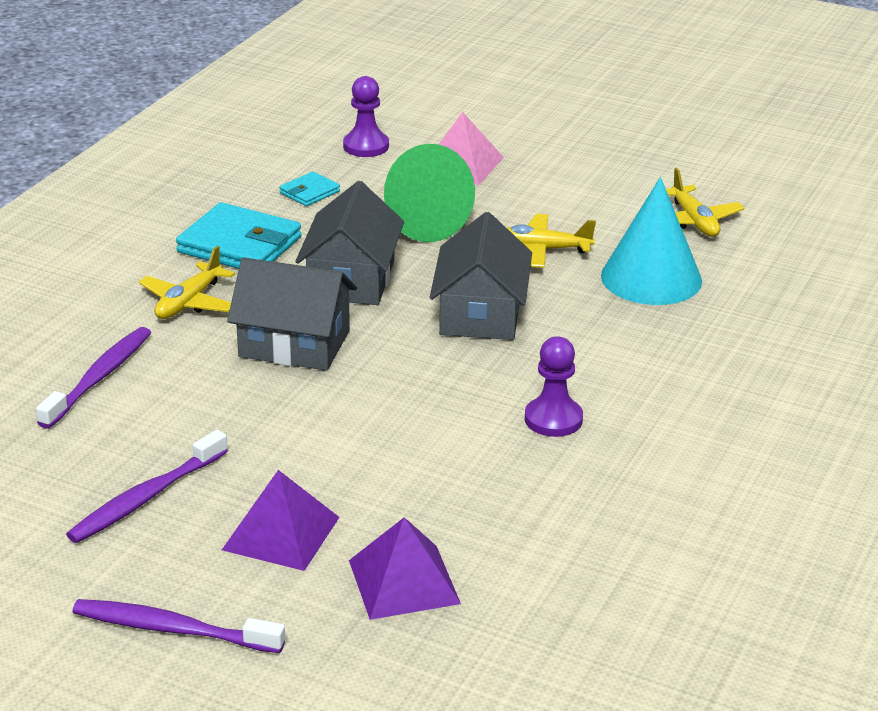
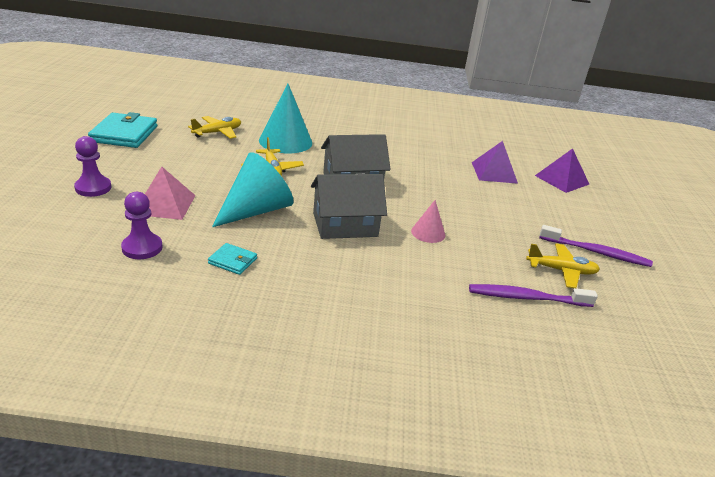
camera: 115 degrees left, 0 degrees up
purple toothbrush [73,599,285,653] -> none
yellow plane [139,246,235,319] -> yellow plane moved to [526,244,600,288]
turquoise wallet [176,202,301,269] -> turquoise wallet moved to [88,112,157,148]
purple pyramid [222,470,339,571] -> purple pyramid moved to [472,141,518,184]
grey house [227,257,357,371] -> pink cone [411,200,445,243]
green cone [384,144,475,242] -> turquoise cone [212,152,294,227]
purple pawn [525,336,583,437] -> purple pawn moved to [74,136,111,197]

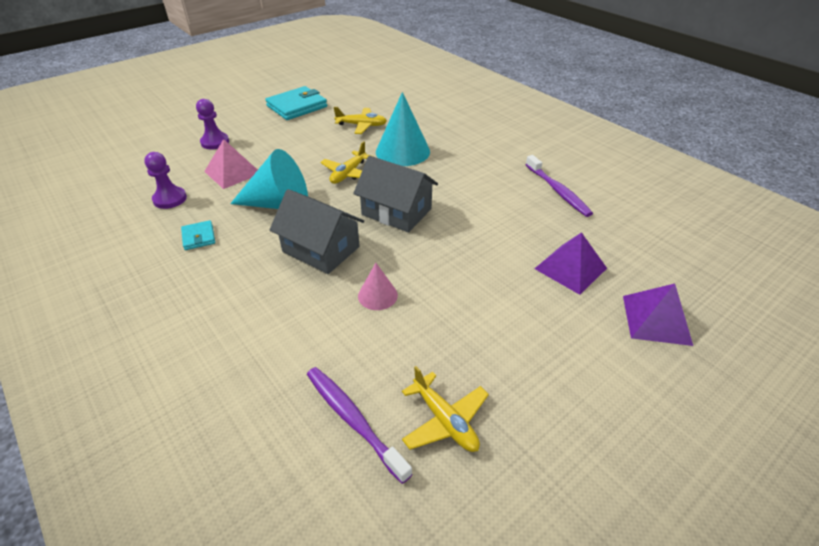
camera: 50 degrees right, 10 degrees up
purple toothbrush [539,225,653,267] -> purple toothbrush moved to [525,155,593,217]

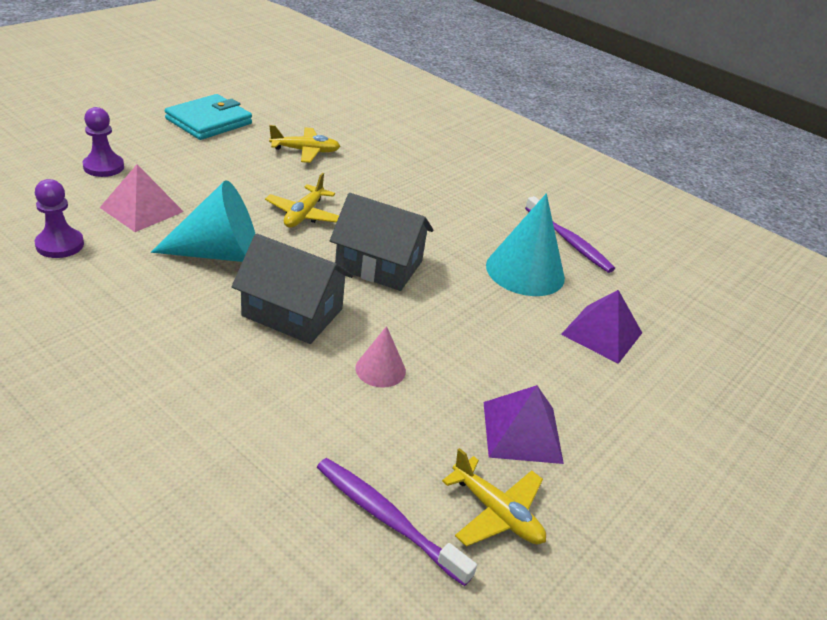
camera: 15 degrees left, 5 degrees down
turquoise wallet [181,220,215,250] -> none
turquoise cone [376,92,430,166] -> turquoise cone moved to [486,193,565,296]
purple pyramid [623,284,693,346] -> purple pyramid moved to [483,385,564,464]

